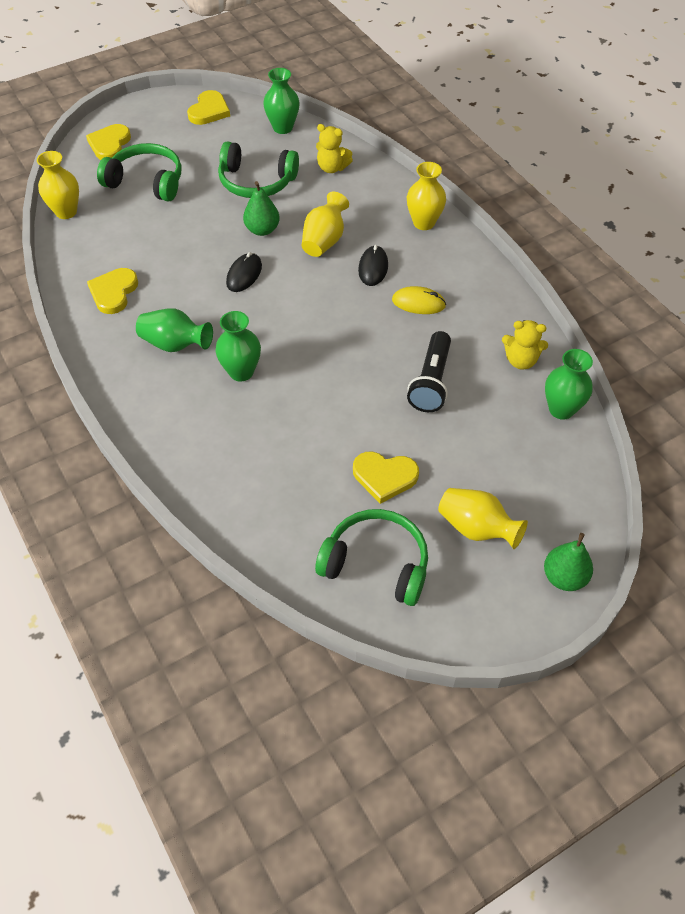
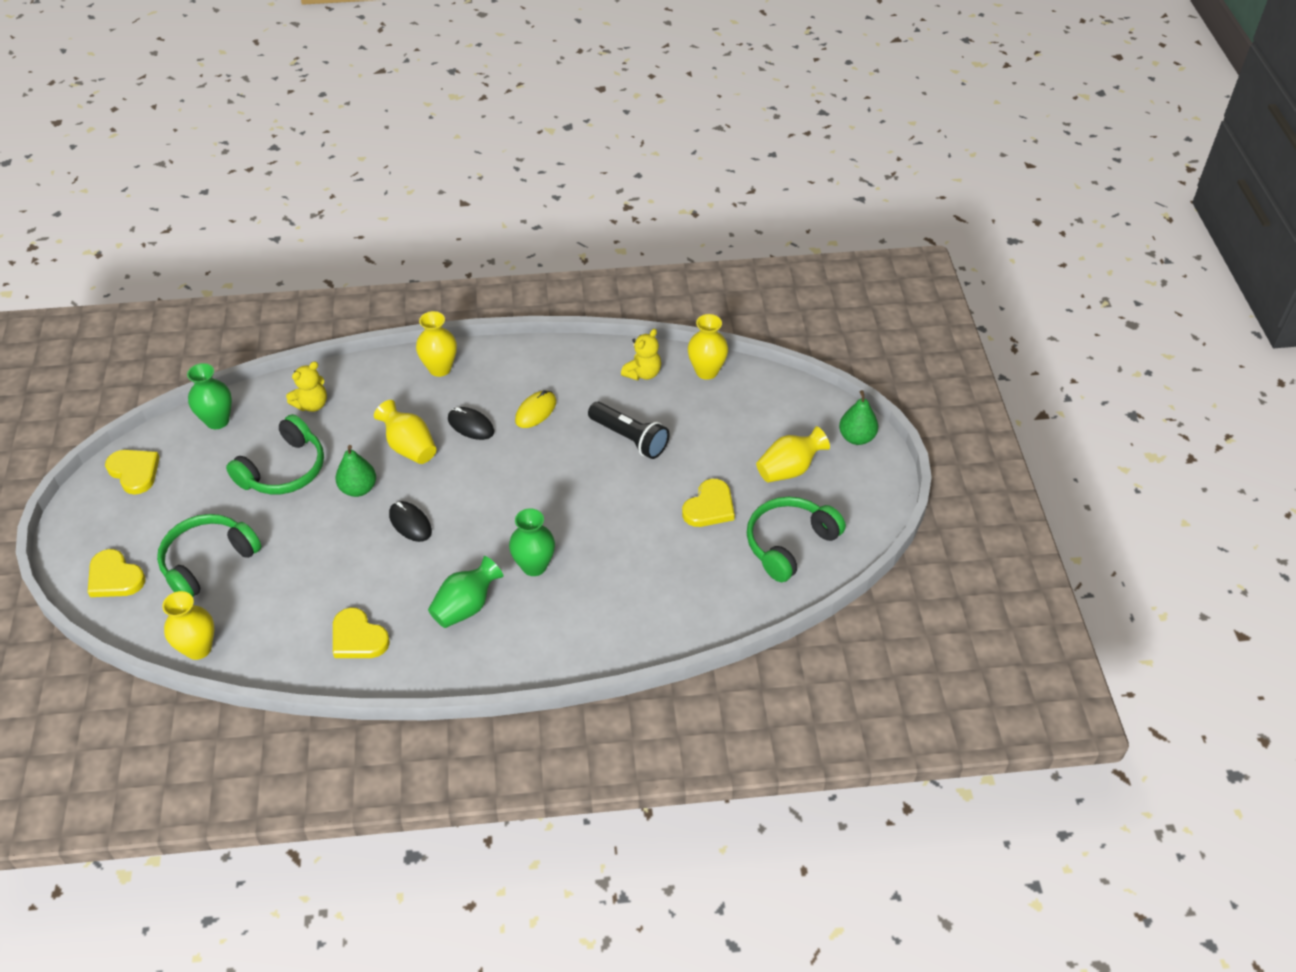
camera: 65 degrees left, 5 degrees down
green vase [545,349,593,420] -> yellow vase [688,314,728,380]

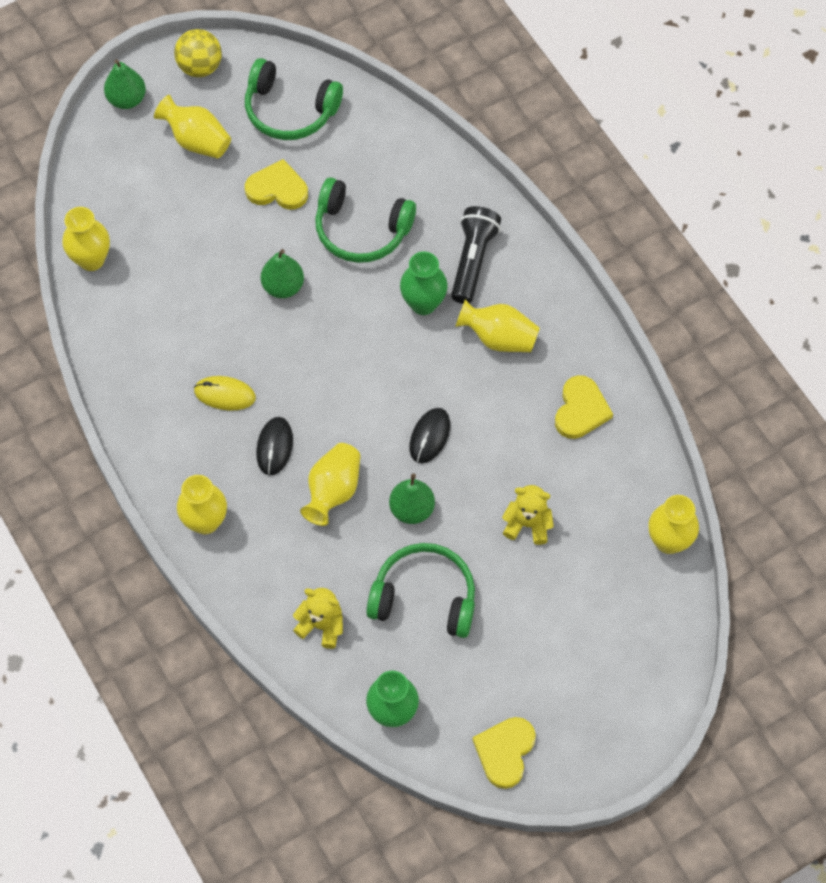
camera: 115 degrees left, 15 degrees up
yellow heart [88,549,146,597] -> none
green headphones [157,514,262,597] -> green headphones moved to [315,177,416,263]
green vase [428,556,504,628] -> yellow vase [455,299,540,352]
black flashlight [588,402,669,459] -> black flashlight moved to [451,206,501,304]
yellow teddy bear [621,329,661,380] -> yellow teddy bear moved to [502,485,554,545]
none -> yellow ball [174,29,222,77]
none -> green pear [261,249,304,298]

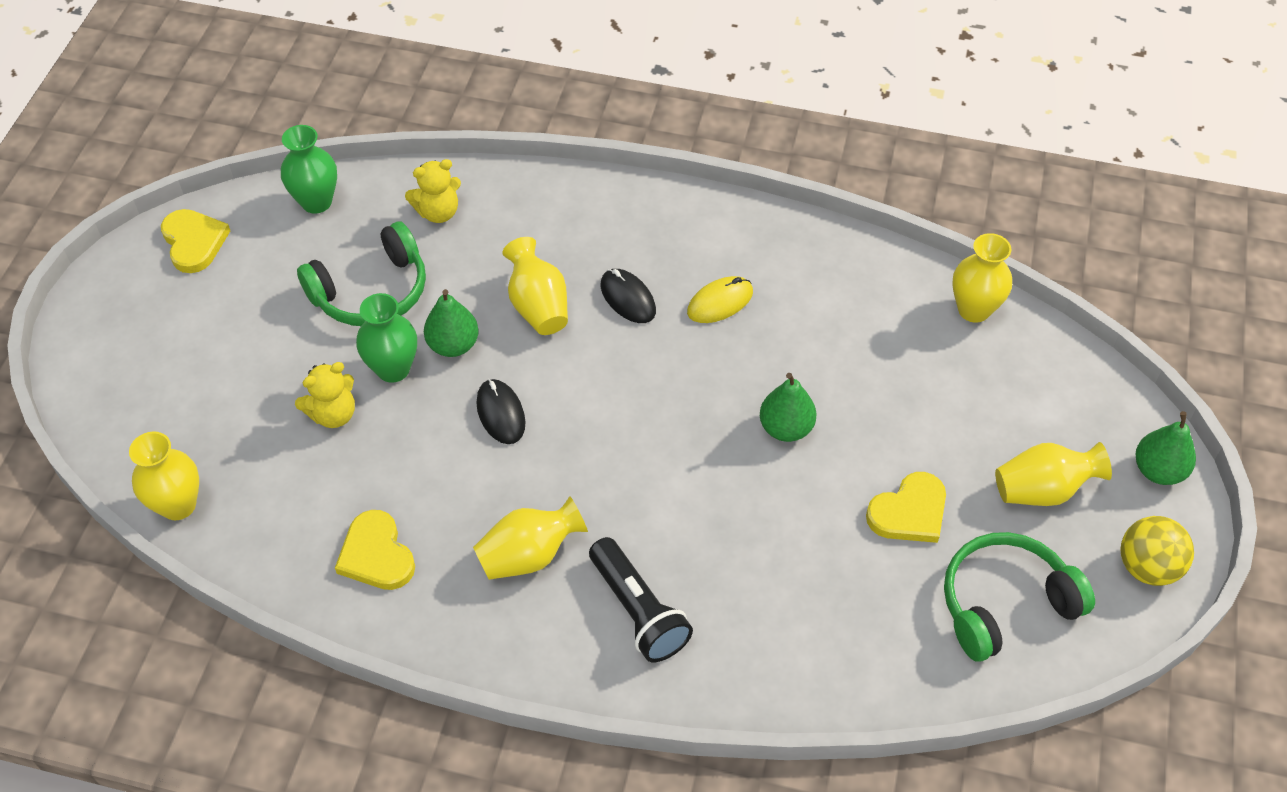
camera: 135 degrees right, 10 degrees down
yellow vase [177,475,227,534] -> none
green headphones [315,177,416,263] -> none
green vase [400,252,448,315] -> green vase moved to [356,293,417,383]

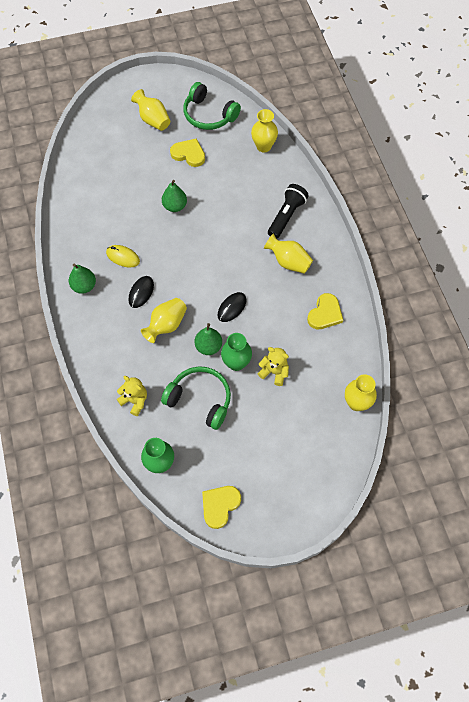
camera: 120 degrees left, 10 degrees up
yellow vase [952,233,1012,323] -> yellow vase moved to [251,109,278,152]
yellow ball [1120,516,1194,586] -> none
green pear [1135,411,1196,485] -> green pear moved to [69,264,96,294]

